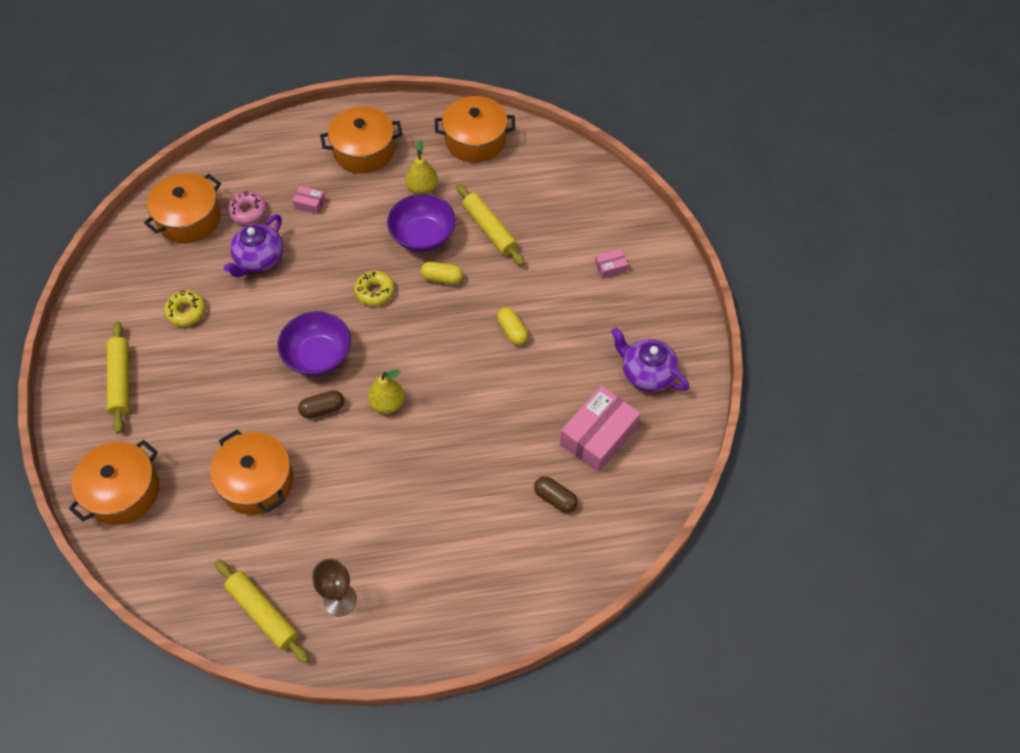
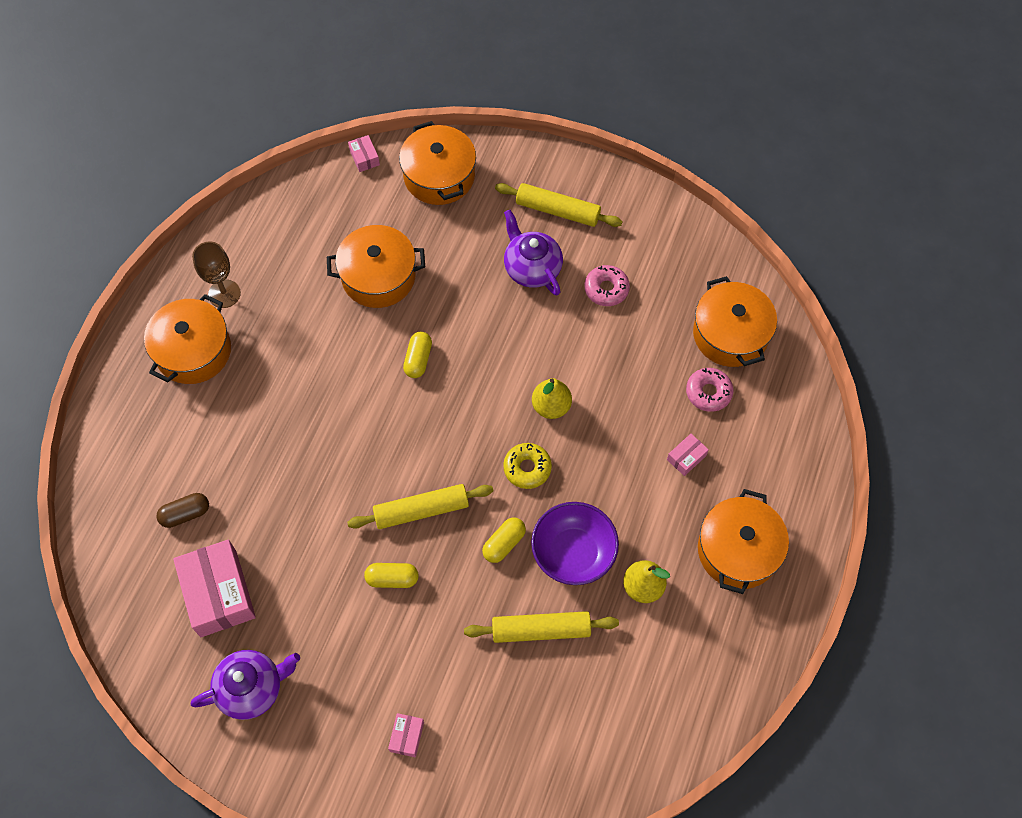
camera: 120 degrees right, 5 degrees up
yellow donut [164,290,206,327] -> pink donut [584,265,630,306]
yellow rolling pin [215,560,309,663] -> yellow rolling pin moved to [347,484,493,529]
purple teapot [224,214,283,278] -> purple teapot moved to [504,210,563,295]
purple bowl [277,311,351,376] -> none
brown capsule [298,390,344,418] -> yellow capsule [403,332,432,378]
yellow pear [368,370,405,414] -> yellow pear moved to [532,378,572,419]
orange pot [435,96,515,163] -> orange pot moved to [144,294,231,384]
none -> pink box [348,135,380,172]

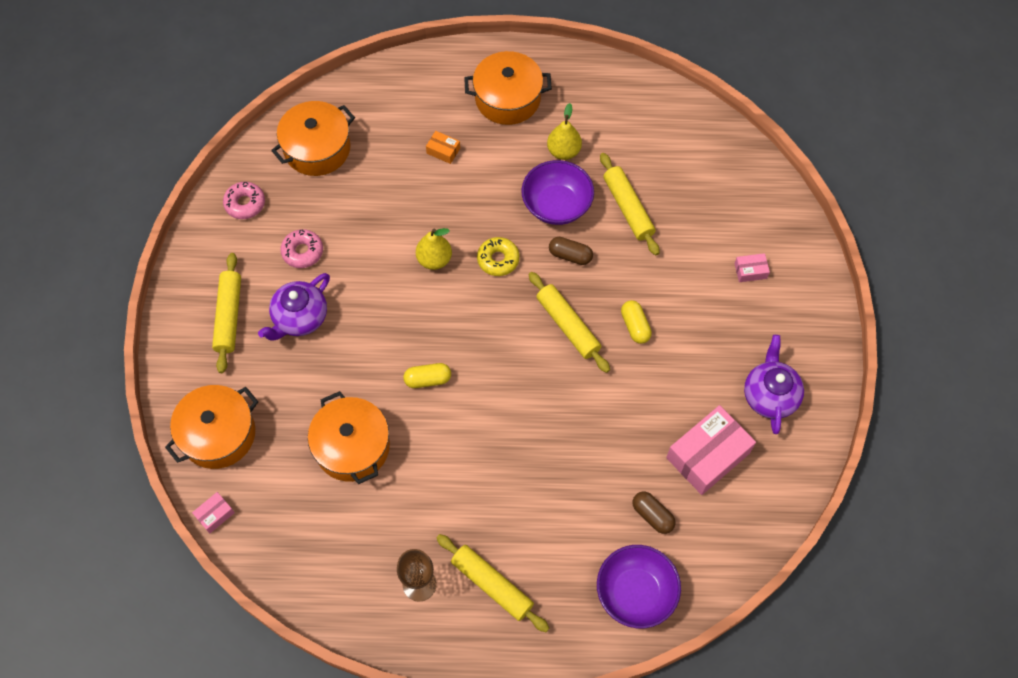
camera: 110 degrees left, 0 degrees up
orange pot [144,294,231,384] -> yellow rolling pin [437,534,549,632]
purple teapot [190,650,300,720] -> purple teapot turned 45 degrees clockwise [744,335,804,434]
yellow capsule [482,518,526,563] -> brown capsule [549,237,593,265]
pink box [667,434,709,476] -> orange box [426,131,460,164]
pink donut [686,368,734,412] -> pink donut moved to [223,182,265,219]
none -> purple bowl [597,545,681,628]

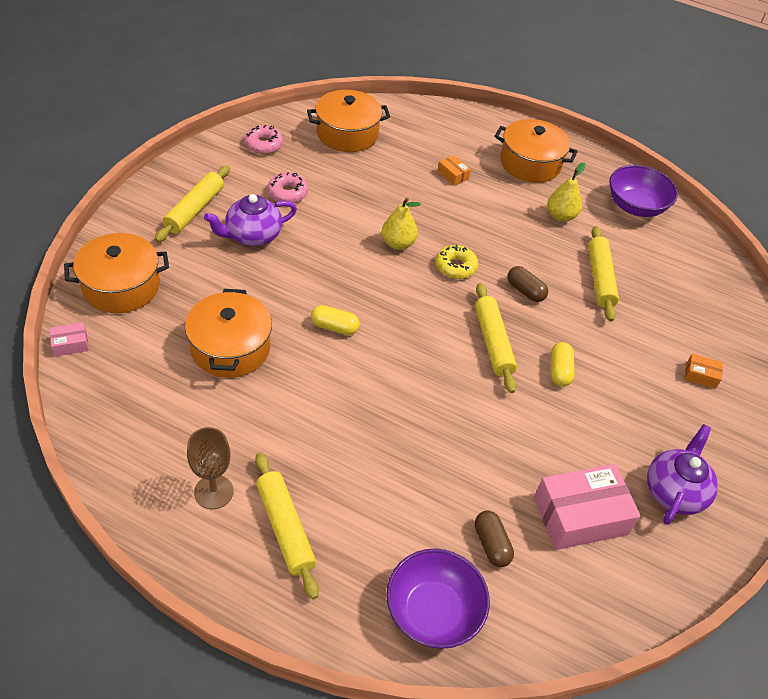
camera: 20 degrees right, 15 degrees down
purple bowl [522,160,594,225] -> purple bowl moved to [609,165,678,217]
pink box [734,253,770,282] -> orange box [685,354,723,389]

